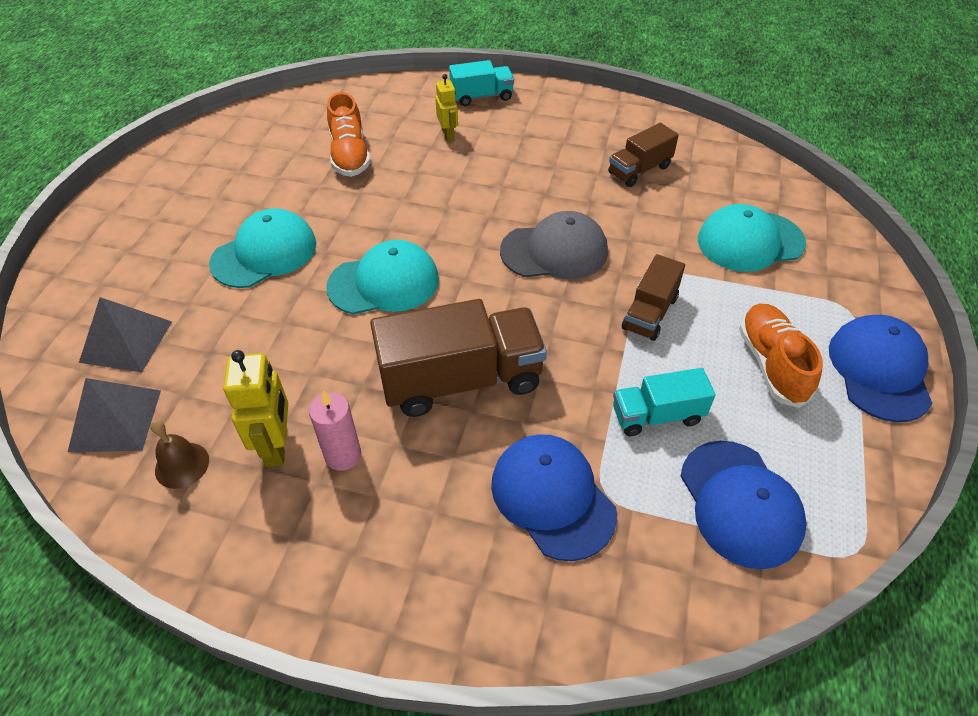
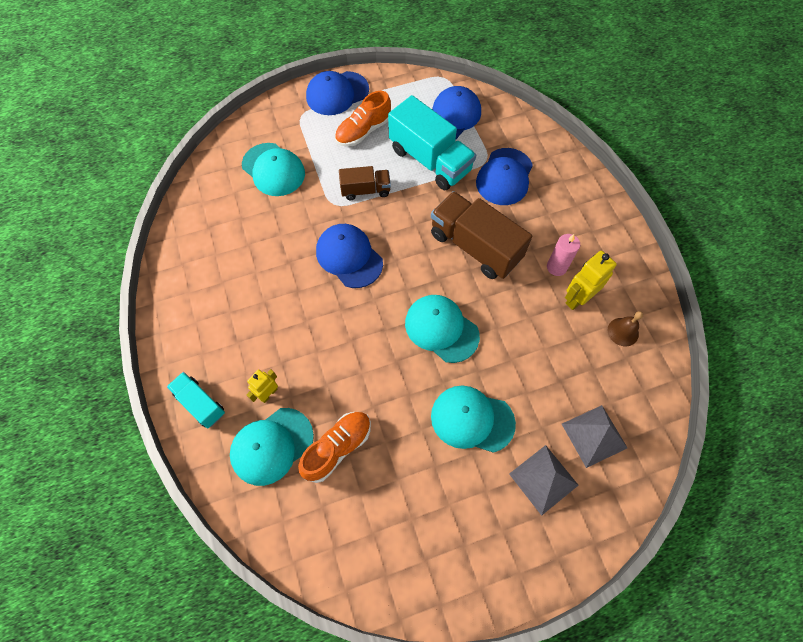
camera: 125 degrees left, 15 degrees up
grey pyramid [68,378,161,452] -> grey pyramid moved to [509,445,579,516]
grey cap [500,211,608,279] -> blue cap [316,224,383,288]
brown truck [608,123,679,187] -> none
turquoise truck [613,368,715,436] -> turquoise truck [388,95,476,190], size x1.82
none -> turquoise cap [230,408,314,486]

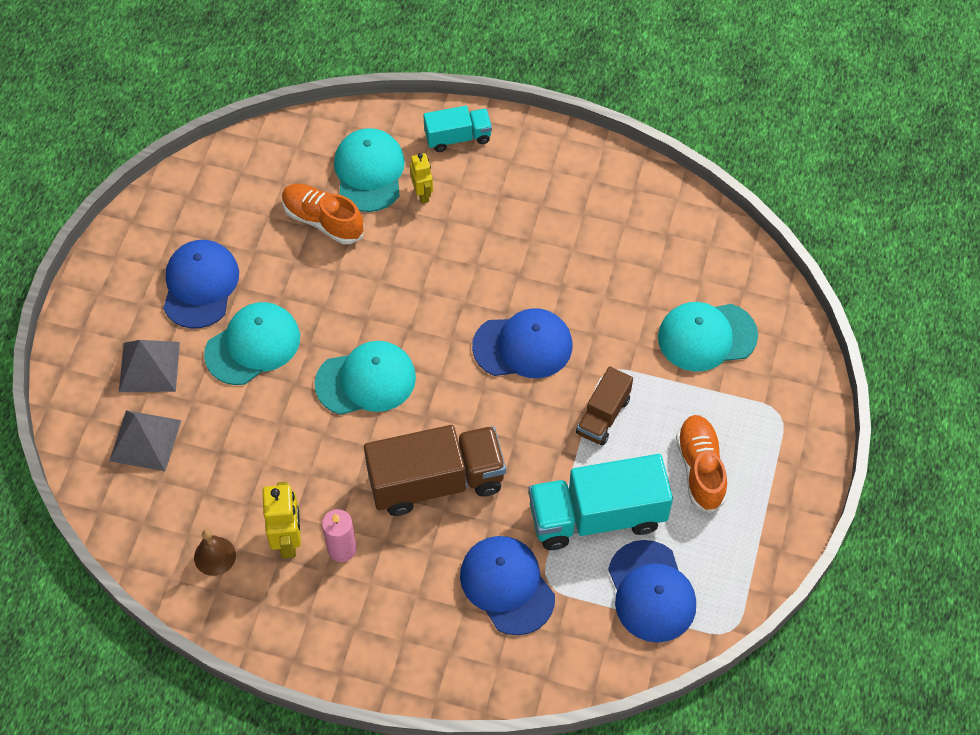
camera: 125 degrees right, 5 degrees down
orange shoe [298,412,371,483] -> orange shoe turned 135 degrees clockwise [282,184,364,244]
blue cap [306,71,369,115] -> blue cap moved to [163,240,239,329]

